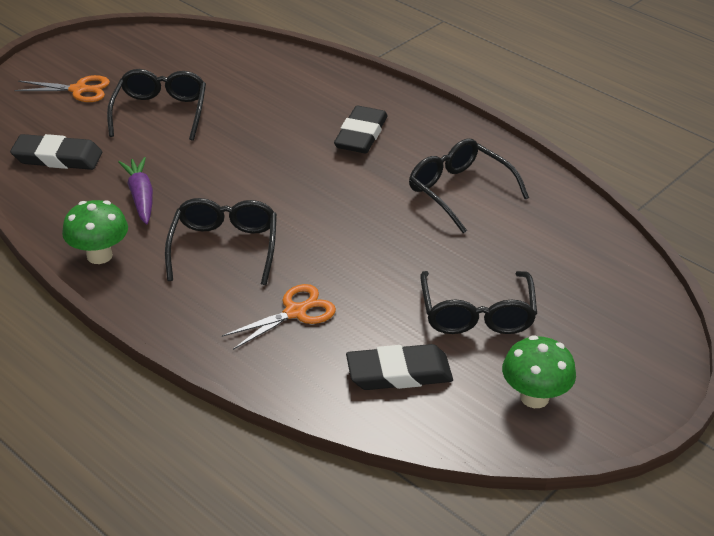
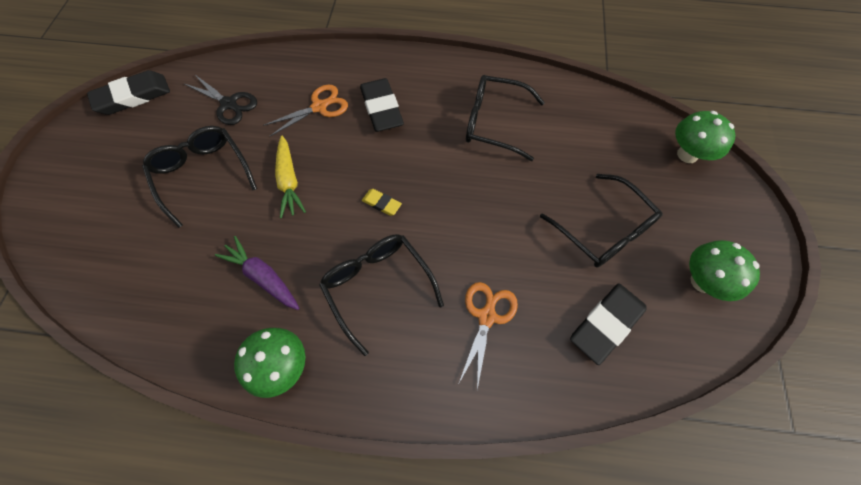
camera: 35 degrees left, 25 degrees up
black eraser [10,134,102,170] -> black eraser moved to [87,70,170,115]
orange scissors [14,75,110,102] -> orange scissors moved to [263,84,348,136]
none -> black scissors [185,74,257,125]
none -> yellow carrot [275,135,306,218]
none -> yellow eraser [362,189,402,216]
none -> green mushroom [675,111,735,163]

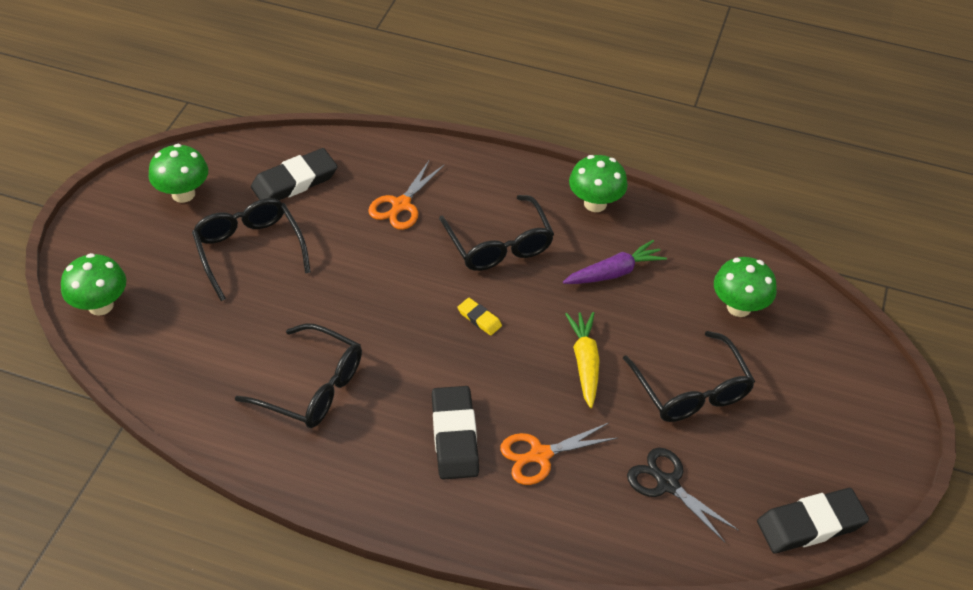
camera: 170 degrees left, 15 degrees down
purple carrot [215,236,299,310] -> purple carrot turned 75 degrees counterclockwise [563,240,667,284]
none -> green mushroom [714,257,777,317]

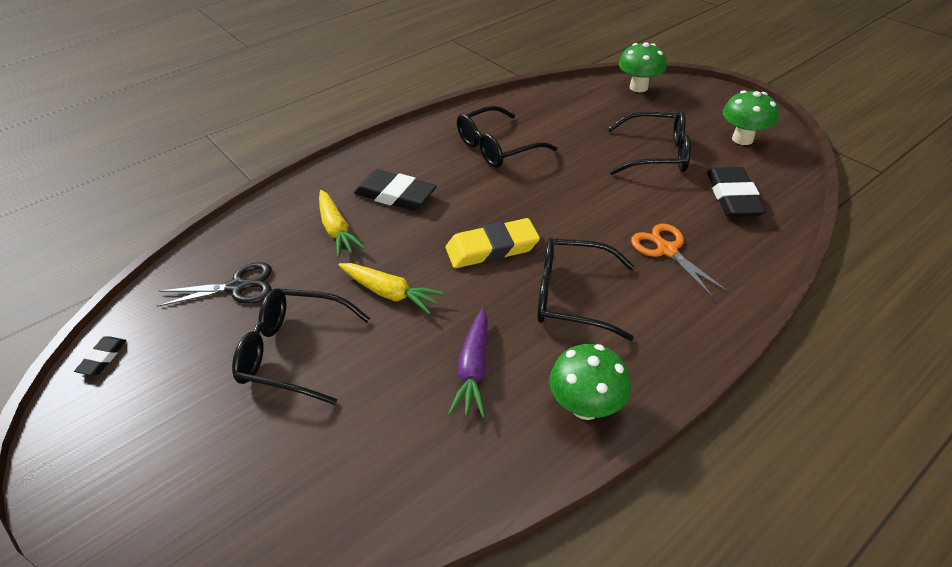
camera: 125 degrees right, 5 degrees down
yellow eraser [458,298,502,335] -> yellow eraser [446,218,540,268], size x1.99
orange scissors [500,423,618,485] -> yellow carrot [319,190,365,257]
green mushroom [714,257,777,317] -> none
black eraser [757,488,869,553] -> black eraser [74,336,127,376], size x0.50

